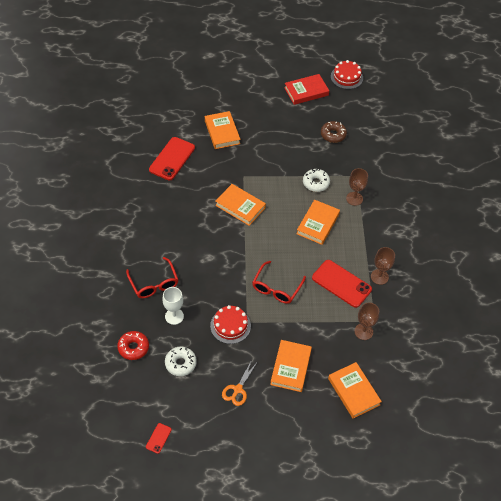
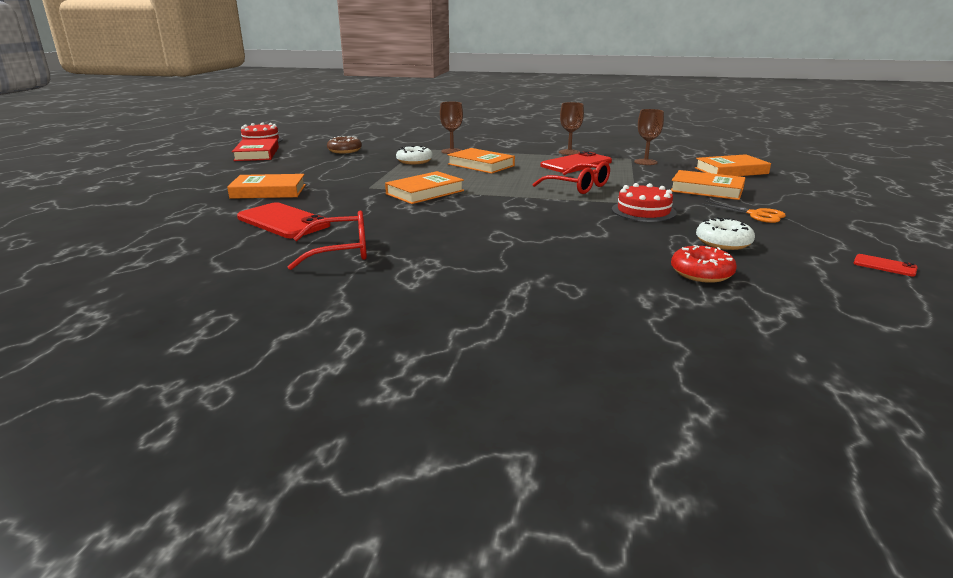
camera: 75 degrees left, 30 degrees down
red glasses [126,257,178,298] -> red glasses moved to [288,210,367,270]
white goblet [162,287,184,325] -> none

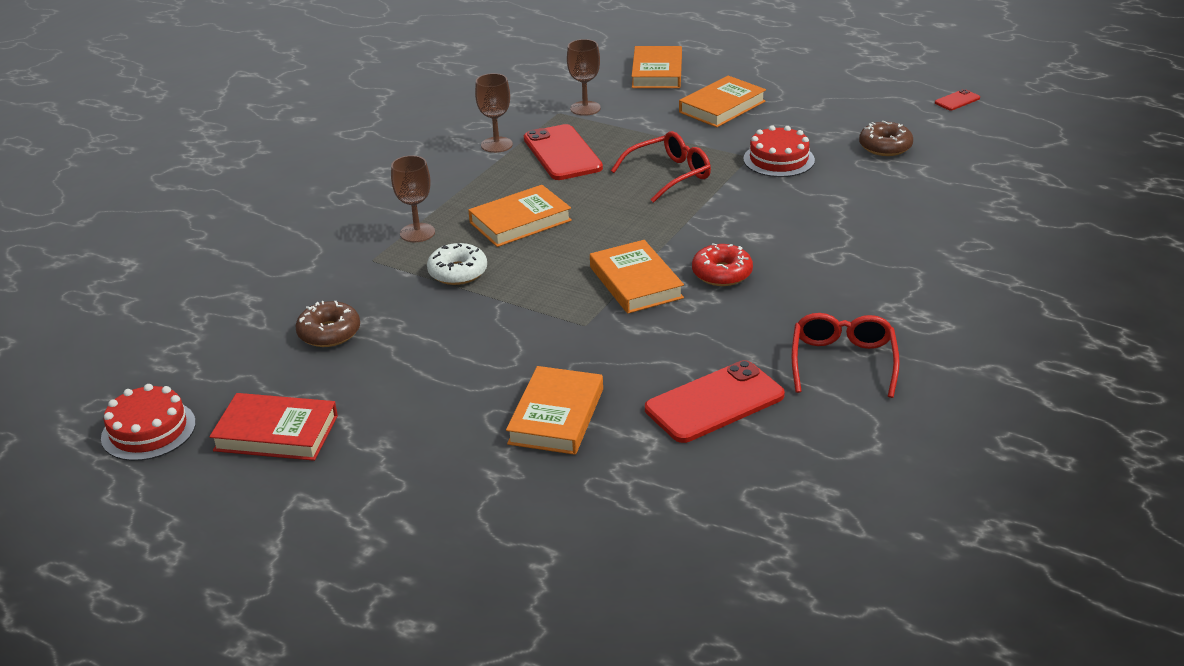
camera: 70 degrees left, 10 degrees up
red donut [671,245,737,283] -> red donut moved to [692,243,753,286]
white donut [696,217,755,250] -> brown donut [859,120,913,156]
orange scissors [700,200,786,223] -> none

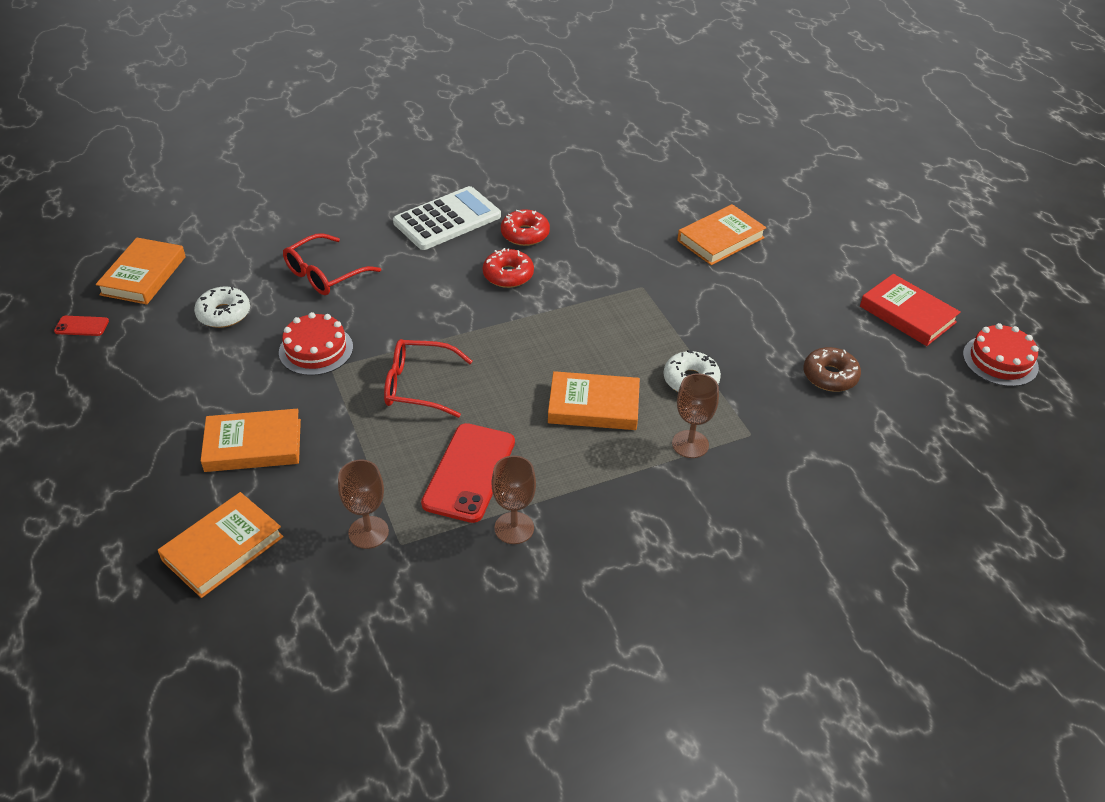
camera: 145 degrees left, 10 degrees up
orange book [590,240,684,314] -> orange book moved to [96,238,186,305]
red phone [645,360,785,443] -> none
red glasses [792,313,900,398] -> red glasses moved to [283,233,381,295]
brown donut [859,120,913,156] -> white donut [194,287,250,328]
none -> white calculator [393,186,501,250]
none -> red donut [501,210,550,246]

